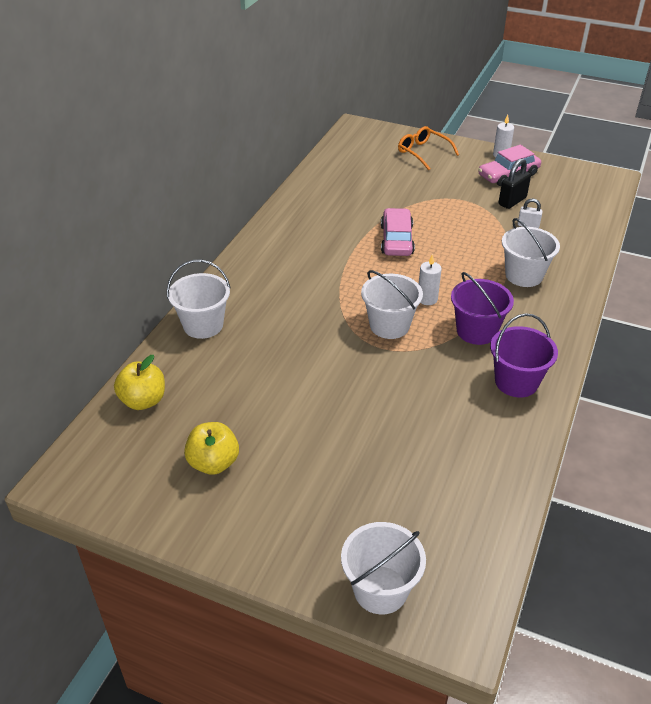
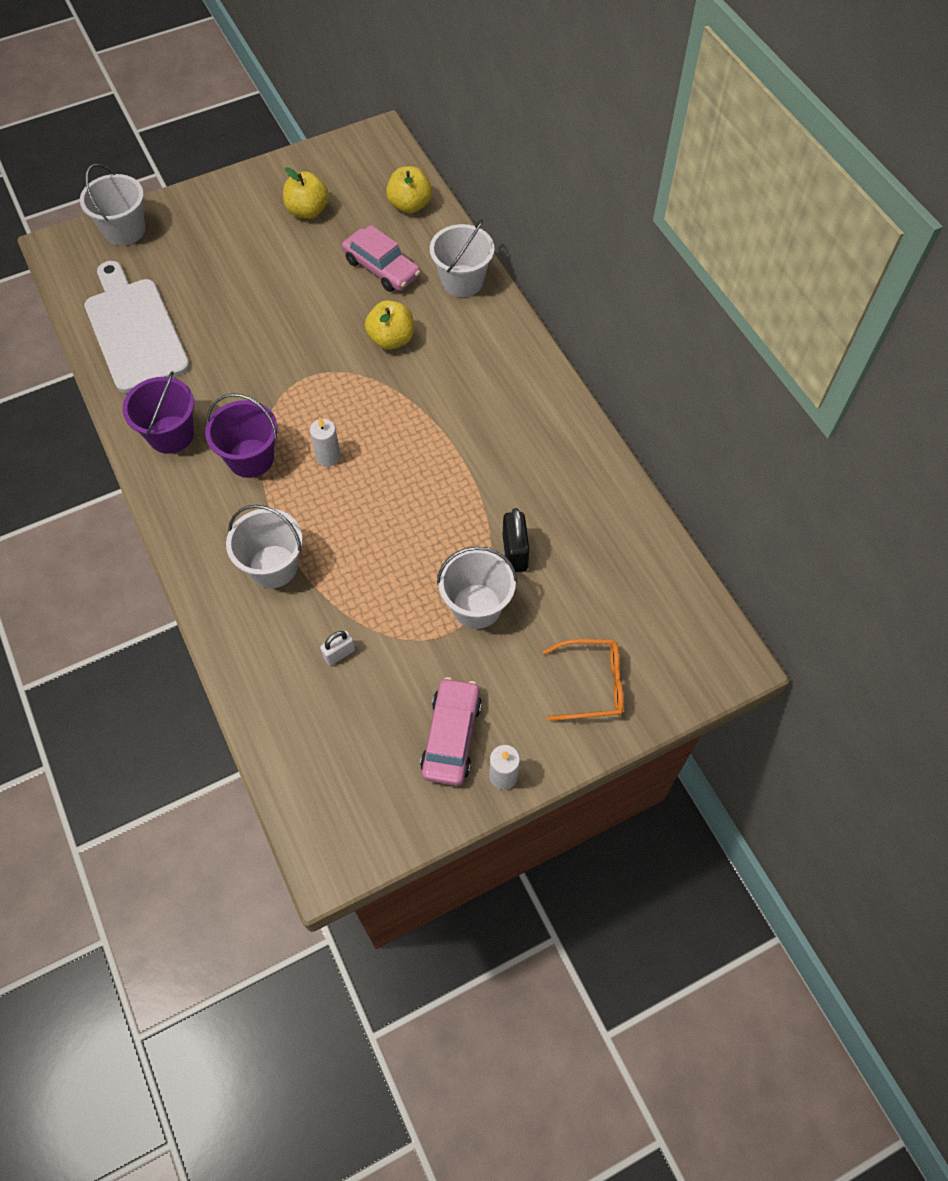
camera: 130 degrees right, 20 degrees up
white bucket [361,270,423,339] -> white bucket moved to [437,547,517,629]
pink car [381,208,415,256] -> pink car moved to [342,225,420,292]
black padlock [499,158,531,209] -> black padlock moved to [503,508,530,572]
none -> white cutting board [84,261,190,393]
none -> yellow apple [365,300,414,350]

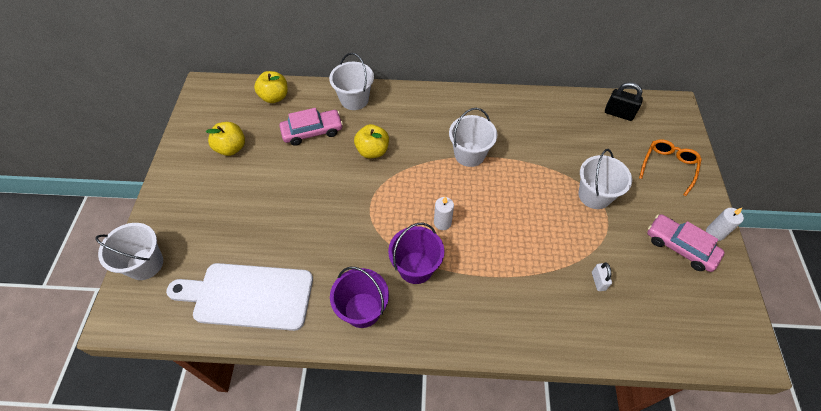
camera: 60 degrees left, 5 degrees down
white bucket [226,505,303,588] -> white bucket moved to [449,108,497,167]
black padlock [503,508,530,572] -> black padlock moved to [605,82,643,121]

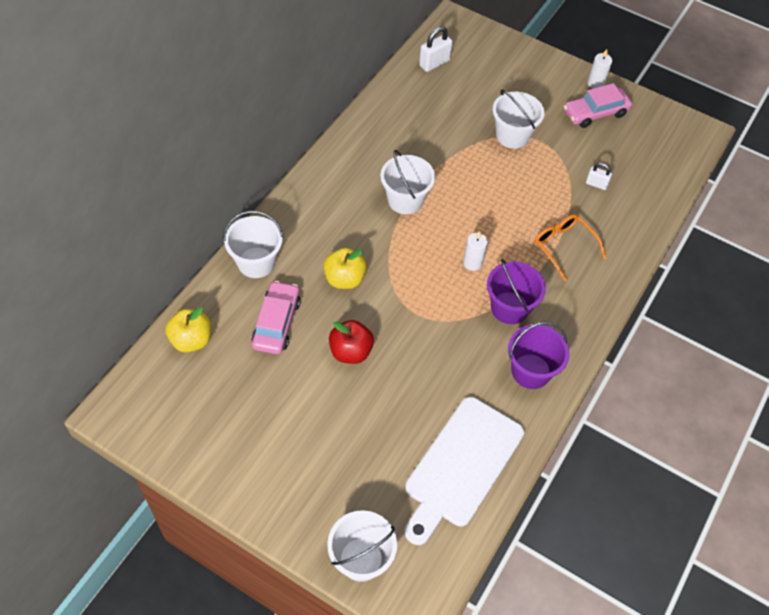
camera: 65 degrees left, 0 degrees up
yellow apple [206,122,245,156] -> none
black padlock [605,82,643,121] -> white padlock [419,26,452,72]
orange glasses [639,139,702,196] -> orange glasses moved to [535,214,606,281]
none -> red apple [329,320,374,364]

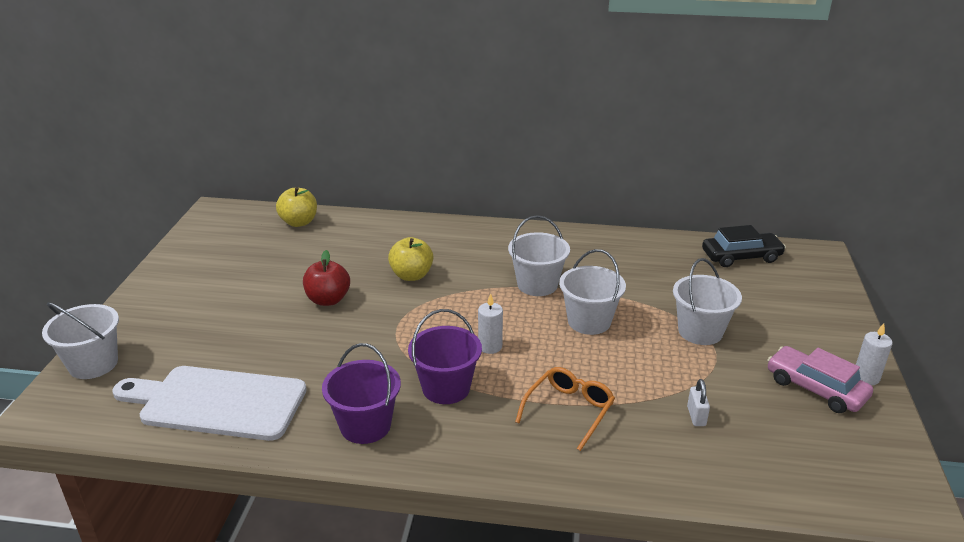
camera: 70 degrees right, 25 degrees down
white bucket [223,211,284,278] -> white bucket moved to [559,249,626,335]
pink car [251,281,301,354] -> none
white padlock [419,26,452,72] -> black car [702,225,786,267]

